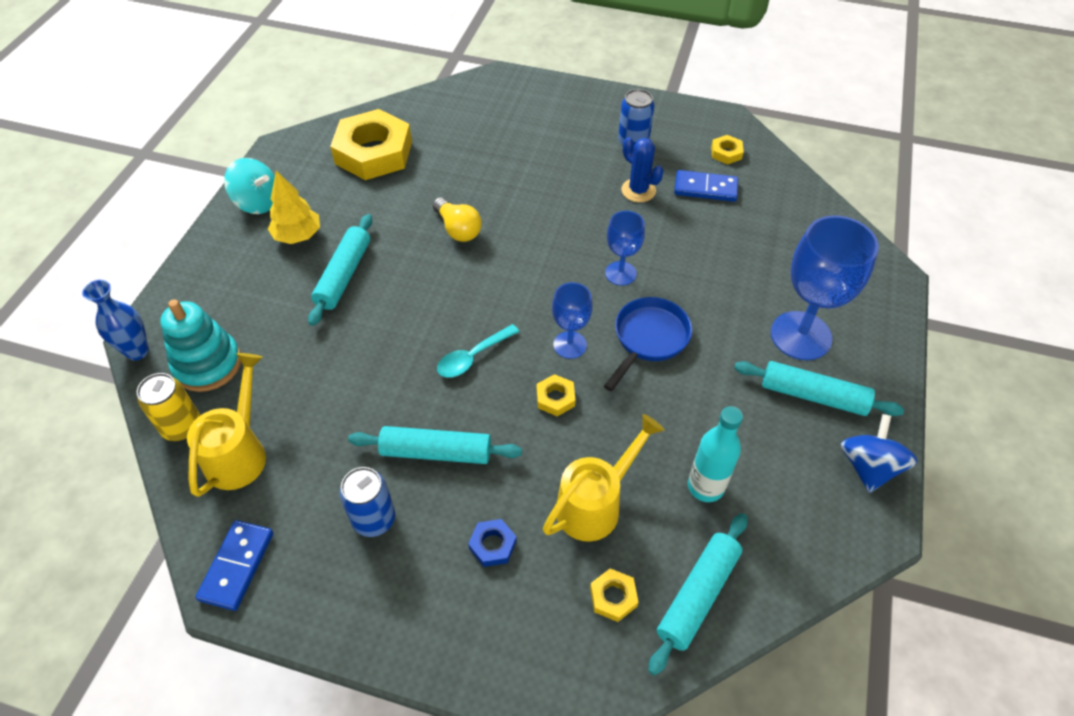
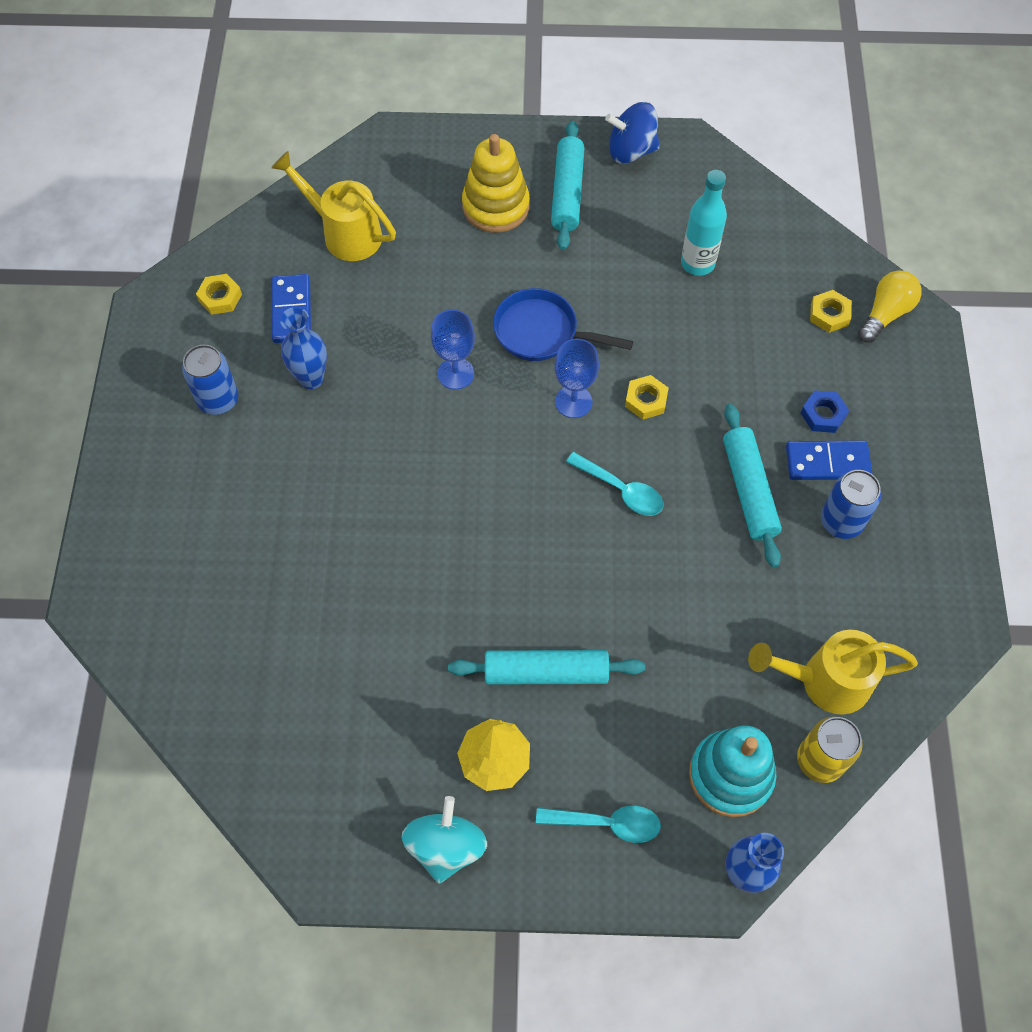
camera: 105 degrees left, 10 degrees up
blue domino [195,520,273,611] -> blue domino moved to [786,441,872,480]
yellow nut [330,109,412,180] -> none
yellow light bulb [432,197,482,242] -> yellow light bulb moved to [858,271,922,343]
yellow watering can [543,414,664,541] -> yellow watering can moved to [271,151,396,261]
blue cactus [621,137,664,202] -> blue vase [280,307,327,389]
turquoise rolling pin [648,513,748,675] -> none
blue goblet [771,215,879,360] -> yellow stacking toy [462,134,530,233]
none -> turquoise spoon [536,806,661,843]

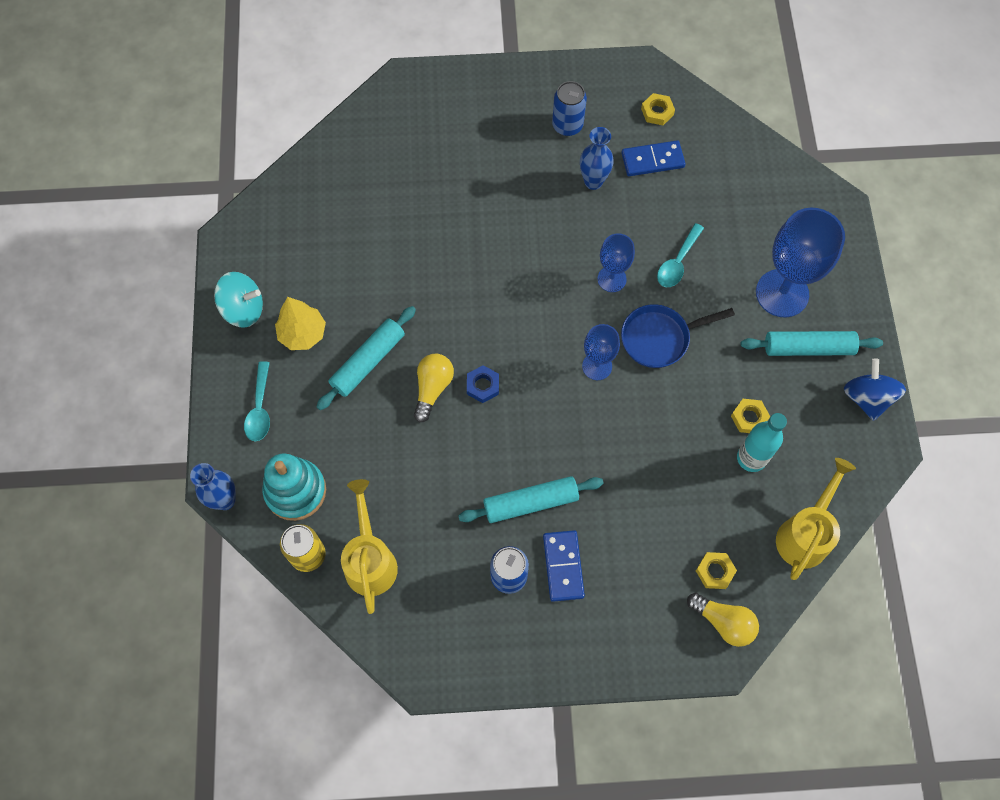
camera: 85 degrees right, 5 degrees up
yellow watering can [271,151,396,261] -> yellow watering can moved to [776,458,856,580]
turquoise rolling pin [448,650,645,685] -> turquoise rolling pin turned 45 degrees clockwise [316,306,416,410]
yellow stacking toy [462,134,530,233] -> blue goblet [756,208,845,318]
blue pan [493,288,633,361] -> blue pan turned 120 degrees counterclockwise [621,304,735,368]
turquoise spoon [566,452,664,516] -> turquoise spoon moved to [657,223,704,287]
yellow nut [625,375,669,420] -> yellow nut moved to [731,399,770,433]
blue nut [801,390,849,433] -> blue nut moved to [467,365,499,403]
none -> yellow light bulb [414,354,454,422]

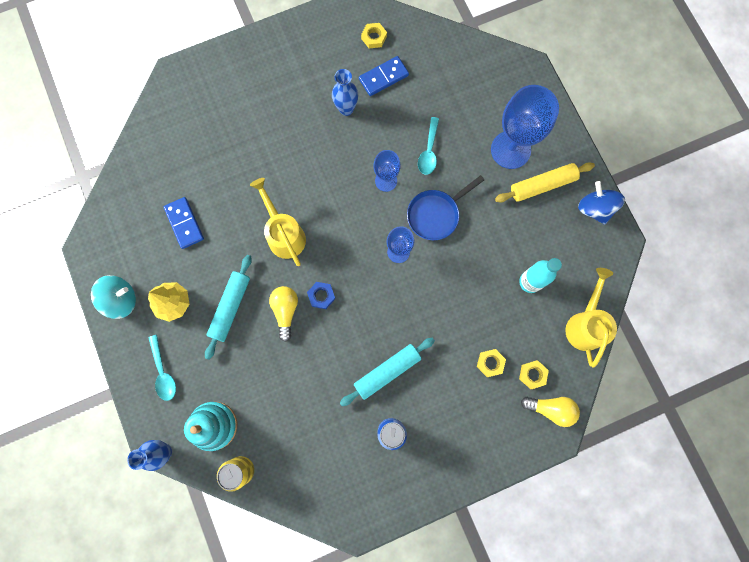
camera: 20 degrees left, 10 degrees up
yellow watering can [341,479,398,614] -> yellow watering can moved to [250,178,306,266]
blue domino [543,530,585,602] -> blue domino moved to [164,197,204,249]
blue can [552,81,587,136] -> none
yellow nut [731,399,770,433] -> yellow nut moved to [477,349,506,377]
turquoise rolling pin [741,331,883,356] -> yellow rolling pin [495,162,595,202]

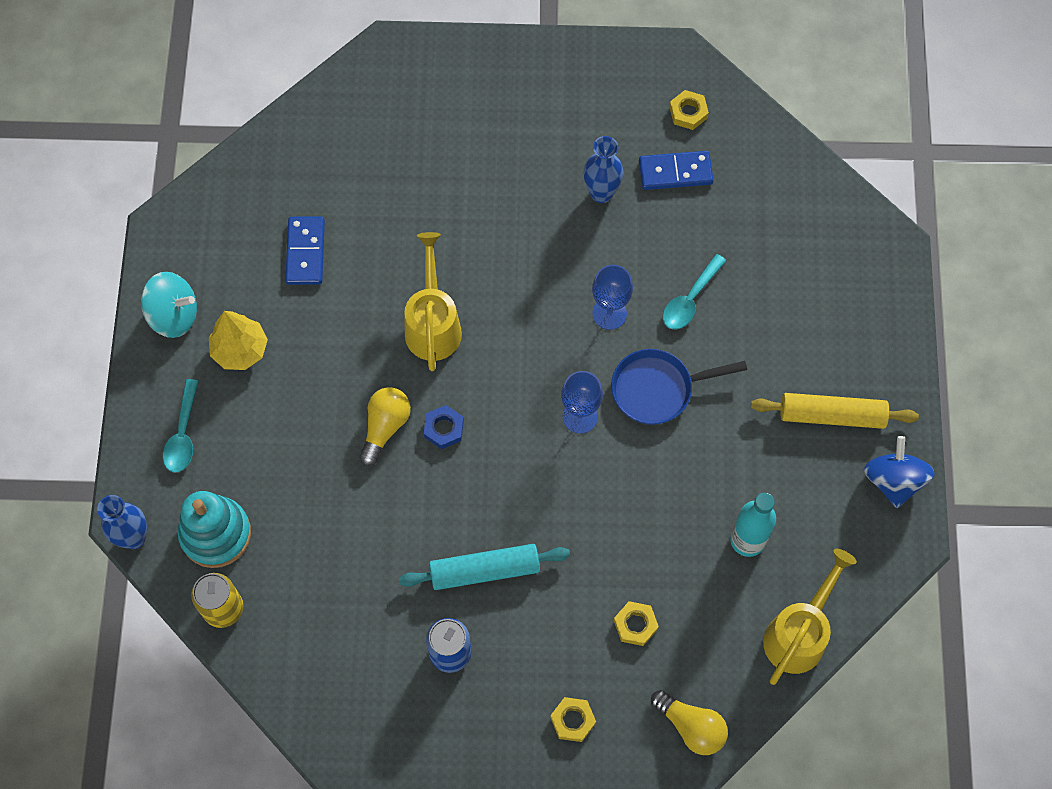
camera: 25 degrees right, 10 degrees down
turquoise rolling pin [205,255,252,360] -> none
blue goblet [491,85,559,169] -> none
yellow nut [519,360,549,389] -> yellow nut moved to [550,697,596,742]

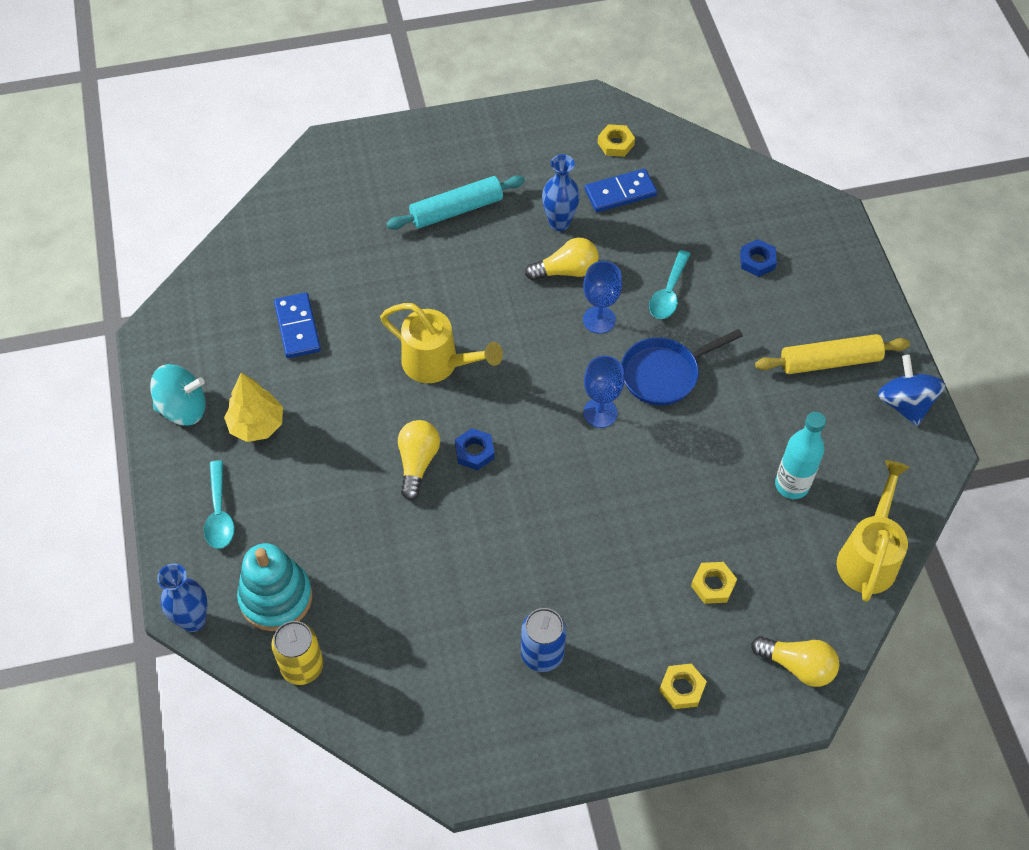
camera: 15 degrees left, 10 degrees down
turquoise rolling pin [399,544,570,590] -> turquoise rolling pin moved to [386,175,525,229]
yellow watering can [404,232,462,371] -> yellow watering can turned 135 degrees clockwise [380,303,503,383]
none -> yellow light bulb [525,238,599,281]
none -> blue nut [740,239,777,277]

